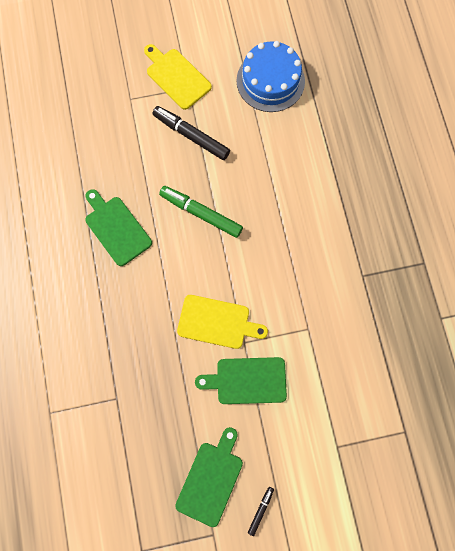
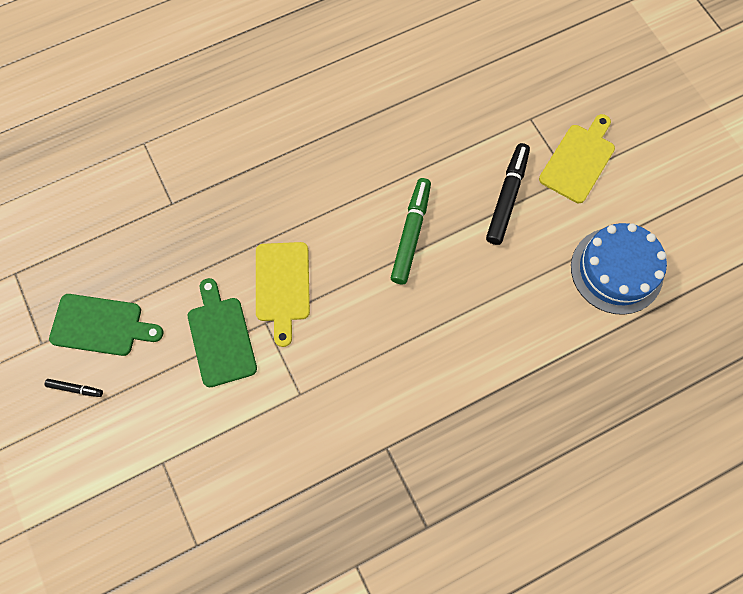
camera: 75 degrees right, 5 degrees down
green cutting board [85,189,152,266] -> none

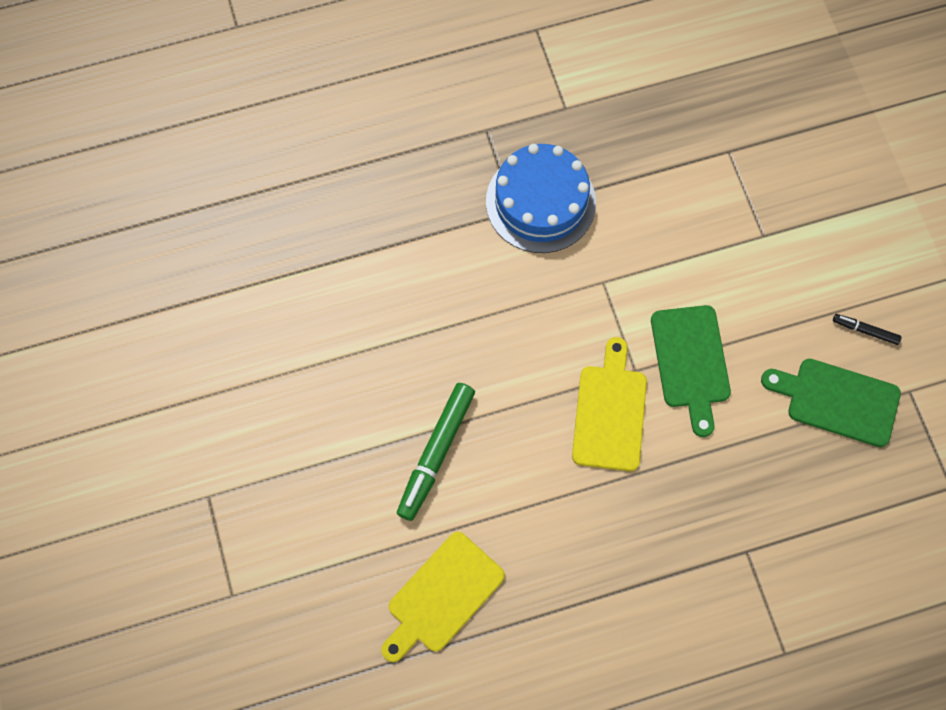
camera: 170 degrees left, 0 degrees up
black marker [486,143,530,245] -> none
yellow cutting board [539,114,615,203] -> yellow cutting board moved to [381,532,505,662]
blue cake [571,223,667,315] -> blue cake moved to [486,144,596,253]

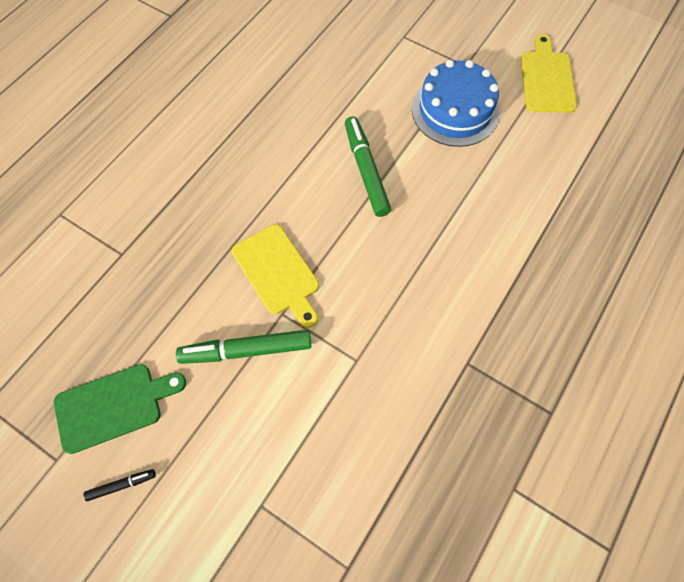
camera: 140 degrees right, 5 degrees down
yellow cutting board [381,532,505,662] -> yellow cutting board moved to [521,34,577,113]
blue cake [486,144,596,253] -> blue cake moved to [412,60,499,147]
green cutting board [651,305,731,437] -> green marker [176,330,311,364]

